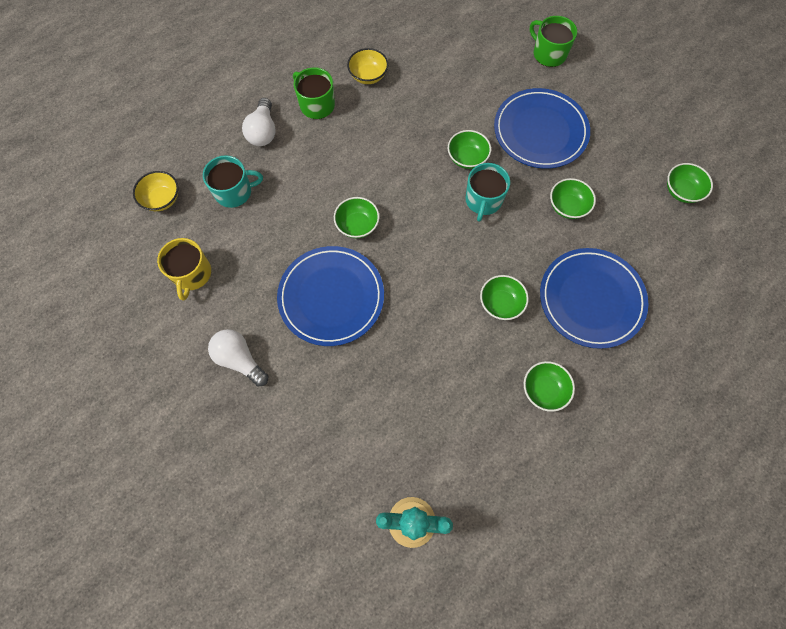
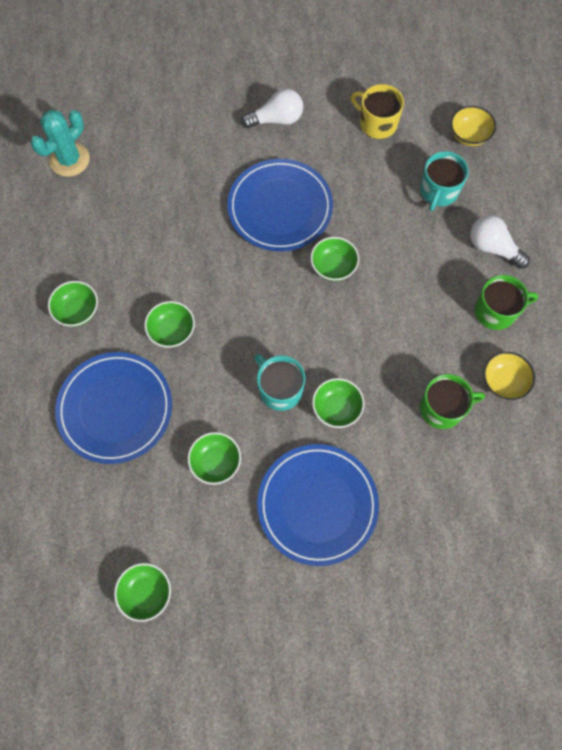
camera: 125 degrees right, 0 degrees up
green mug [530,16,577,67] -> green mug moved to [420,374,485,429]

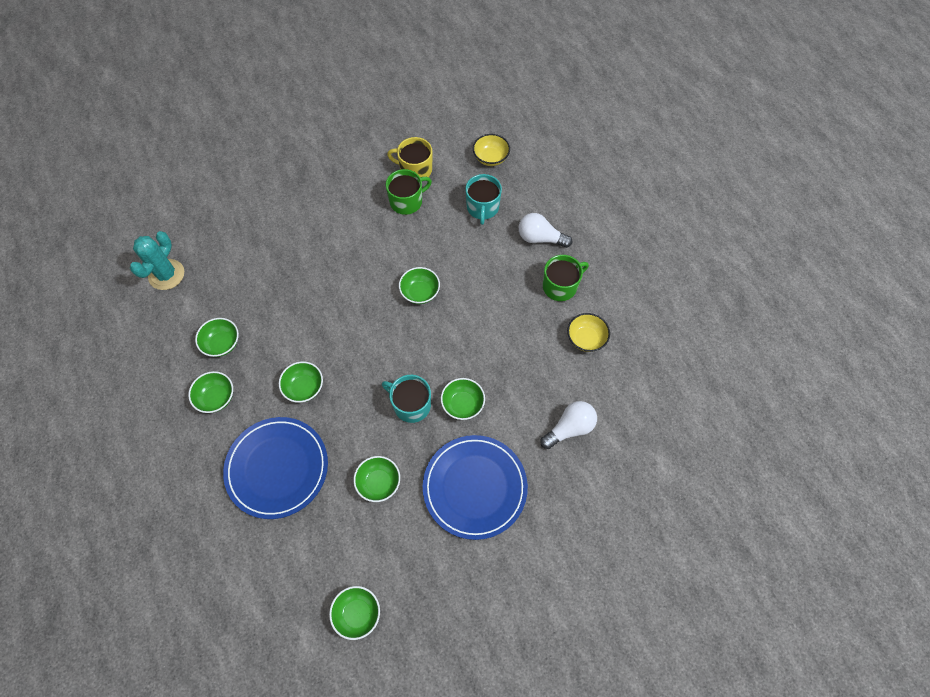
camera: 20 degrees left, 5 degrees down
blue plate [227,159,333,251] -> none
white light bulb [241,89,303,128] -> white light bulb moved to [540,401,597,449]
green mug [420,374,485,429] -> green mug moved to [386,169,432,215]
none -> green bowl [195,318,239,357]

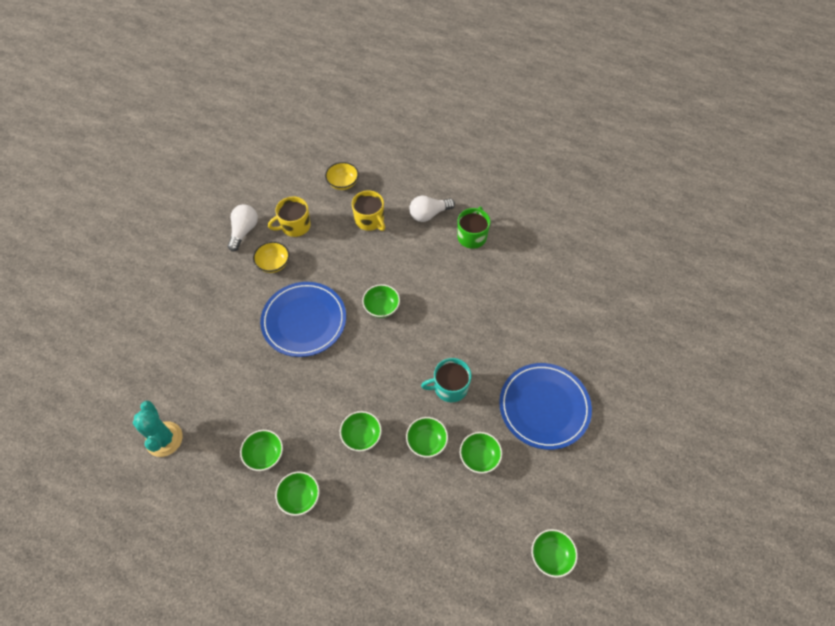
camera: 40 degrees left, 5 degrees down
blue plate [223,417,328,519] -> blue plate moved to [260,282,346,357]
green mug [386,169,432,215] -> none
green bowl [441,378,485,420] -> green bowl moved to [406,417,448,458]
turquoise mug [465,174,502,225] -> yellow mug [352,190,385,231]
white light bulb [540,401,597,449] -> white light bulb moved to [228,204,258,251]
yellow bowl [567,313,610,352] -> yellow bowl moved to [253,241,289,273]

